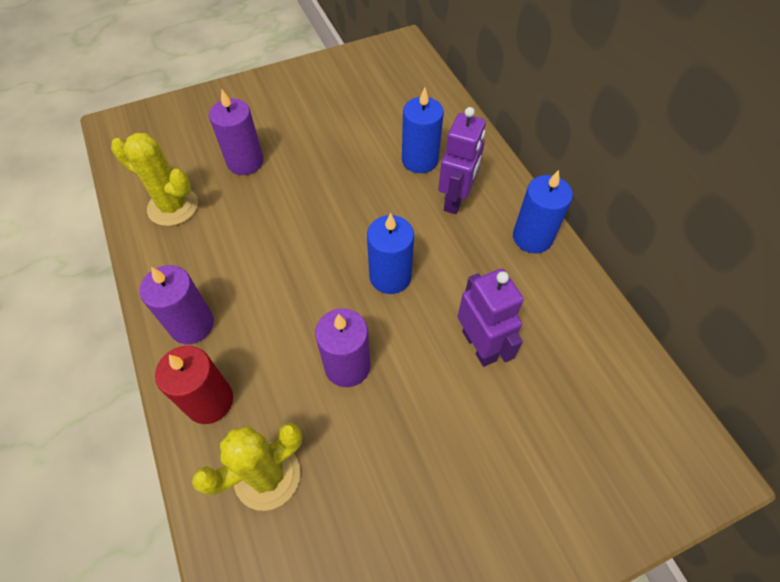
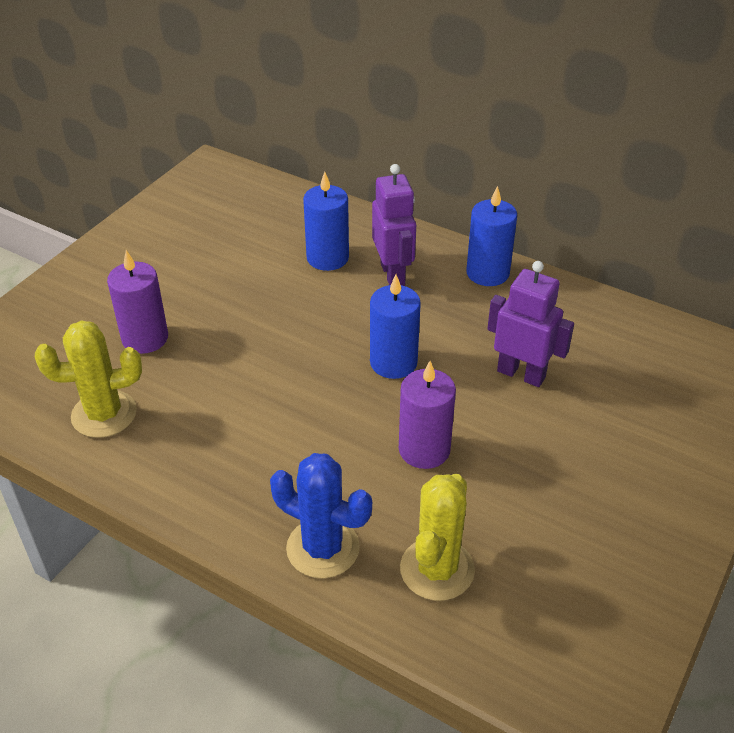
camera: 35 degrees left, 15 degrees down
purple candle [140,265,214,344] -> none
red candle [155,346,233,424] -> blue cactus [270,453,372,578]

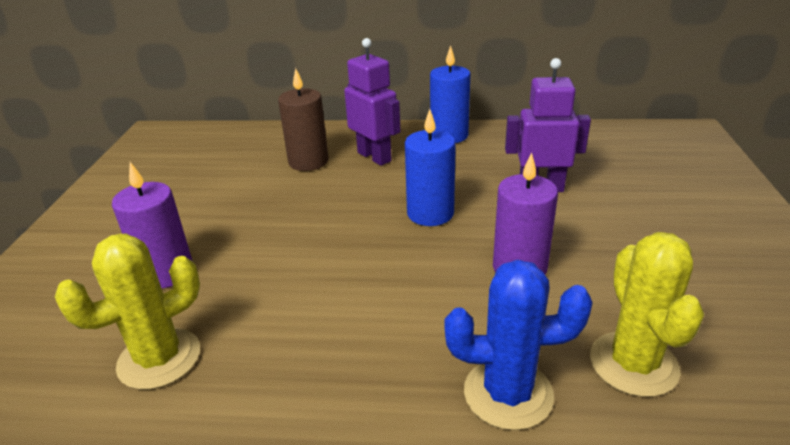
camera: 25 degrees left, 10 degrees down
blue candle [303,172,349,271] -> brown candle [278,68,328,171]

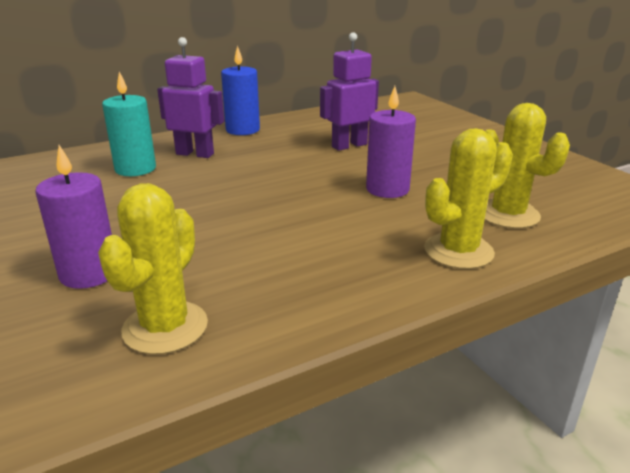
camera: 35 degrees left, 5 degrees down
brown candle [278,68,328,171] -> turquoise candle [102,72,156,176]
blue candle [405,109,456,226] -> none
blue cactus [445,259,593,430] -> yellow cactus [424,128,513,269]

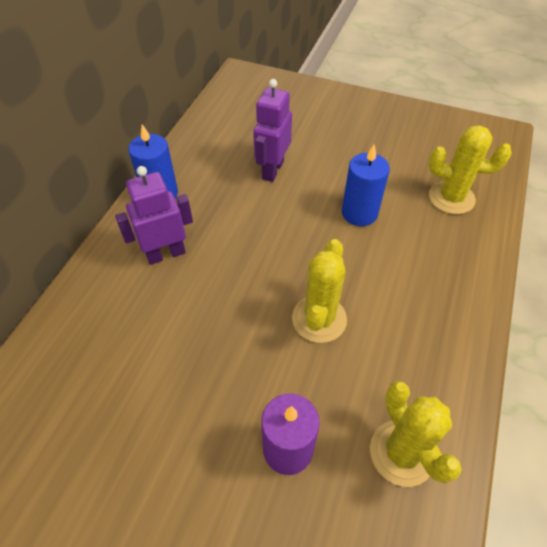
camera: 40 degrees left, 25 degrees up
turquoise candle [102,72,156,176] -> none
purple candle [366,86,416,198] -> blue candle [342,144,390,226]
yellow cactus [424,128,513,269] -> yellow cactus moved to [292,239,347,343]

